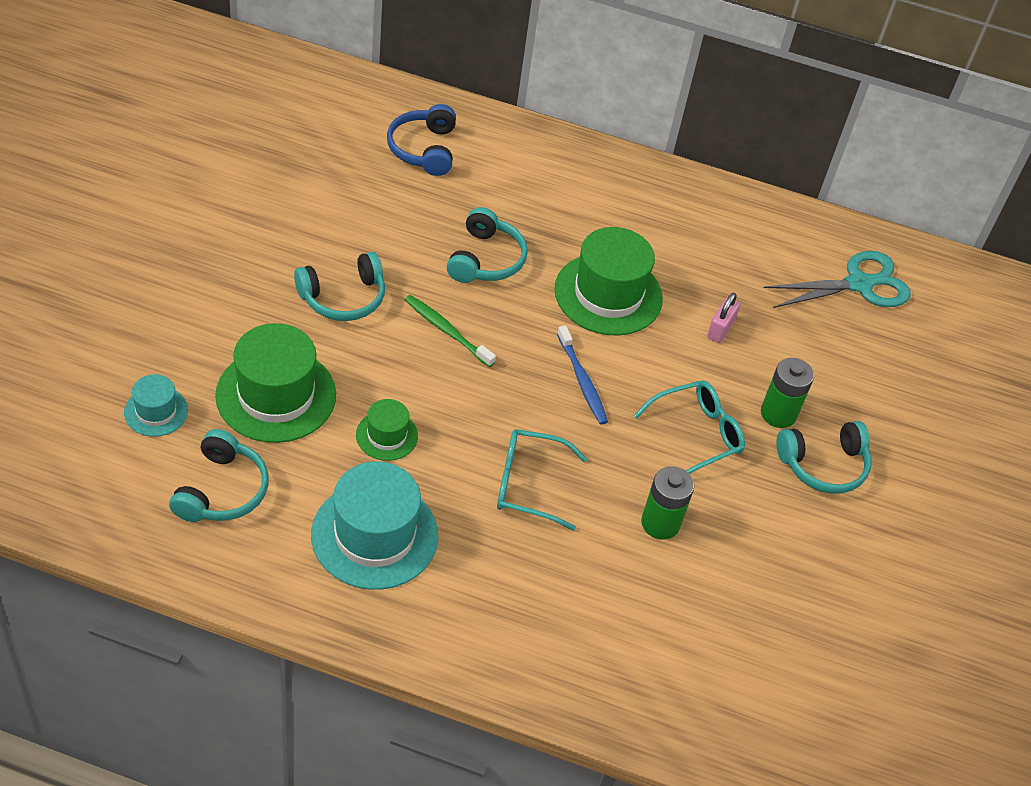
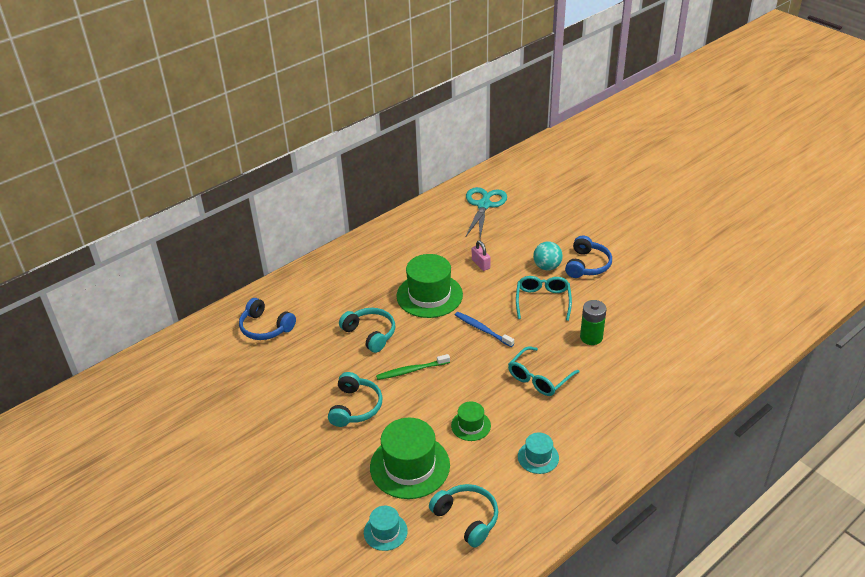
camera: 50 degrees left, 10 degrees down
turquoise hat [311,461,438,590] -> turquoise hat [518,433,559,474], size x0.52
blue toothbrush [557,325,608,425] -> blue toothbrush turned 150 degrees counterclockwise [455,312,514,347]
green battery [761,358,814,428] -> turquoise ball [533,242,563,270]
turquoise headphones [776,421,872,494] -> blue headphones [565,235,612,278]

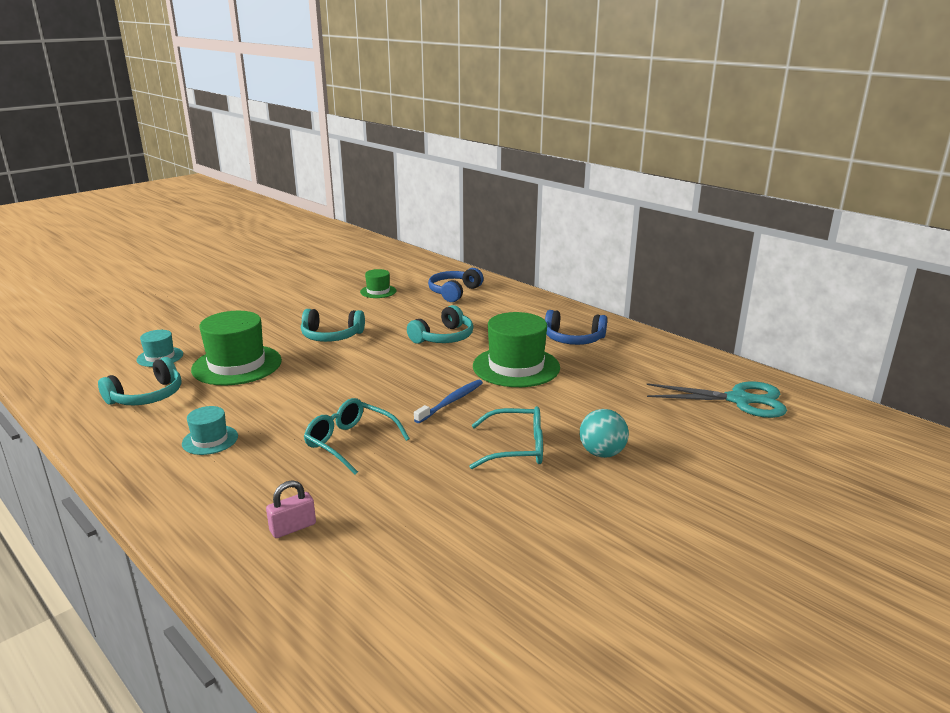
camera: 85 degrees right, 15 degrees down
green toothbrush [376,354,450,380] -> none
green hat [451,402,491,441] -> green hat moved to [360,269,396,298]
pink padlock [472,241,491,271] -> pink padlock moved to [266,480,316,538]
blue headphones [565,235,612,278] -> blue headphones moved to [545,310,607,345]
green battery [580,300,607,345] -> none

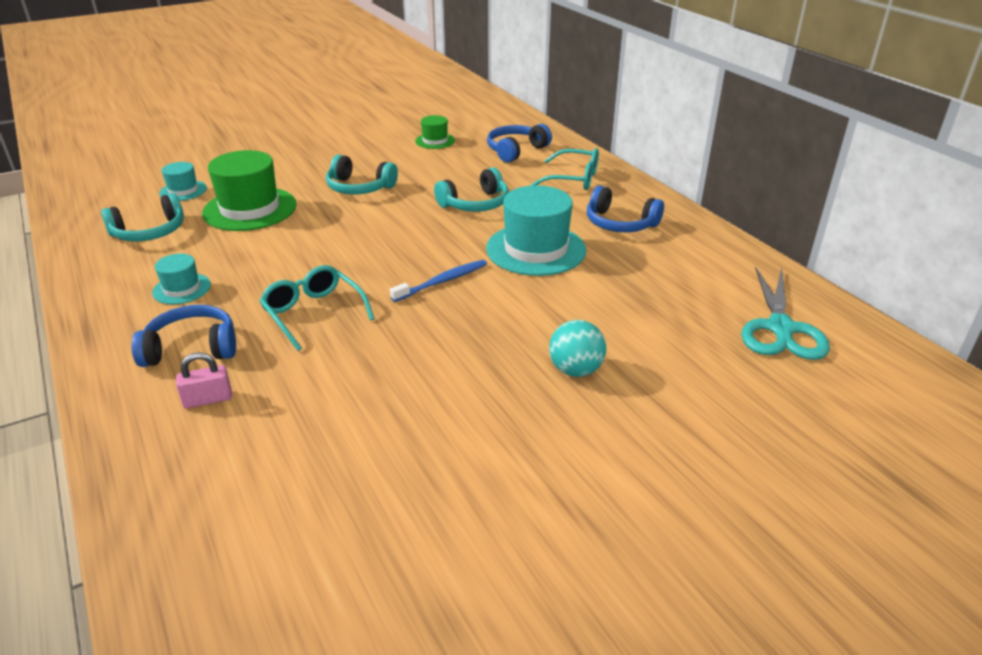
camera: 15 degrees right, 10 degrees up
turquoise glasses [469,406,543,469] -> turquoise glasses moved to [531,148,599,190]
green hat [473,312,560,387] -> turquoise hat [486,185,586,276]
turquoise scissors [647,382,787,418] -> turquoise scissors turned 75 degrees clockwise [741,267,830,360]
none -> blue headphones [131,305,236,367]

